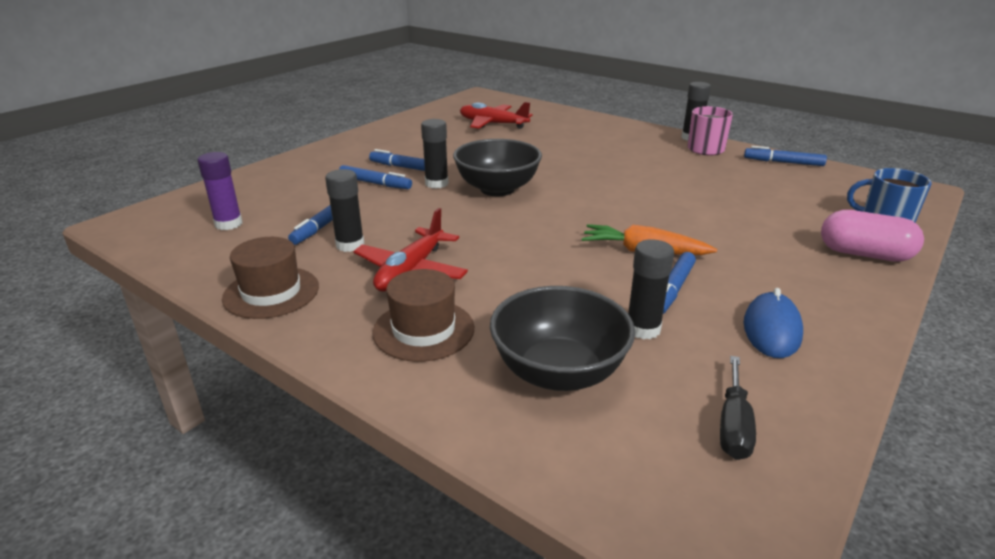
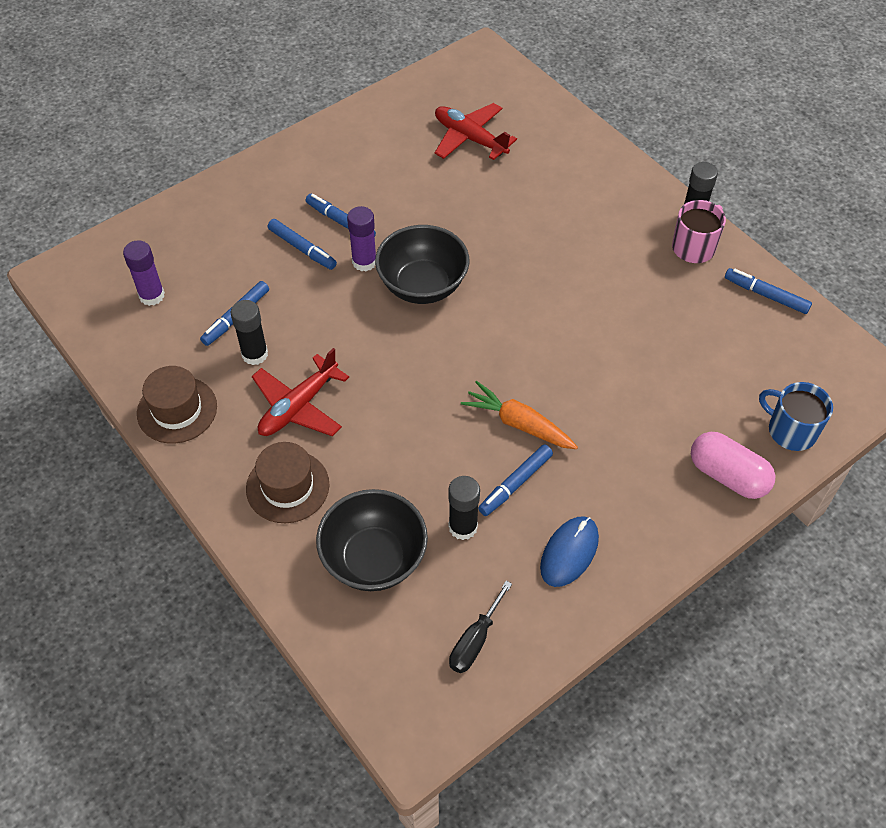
camera: 15 degrees right, 25 degrees up
black glue stick [421,119,449,189] -> purple glue stick [347,206,376,271]

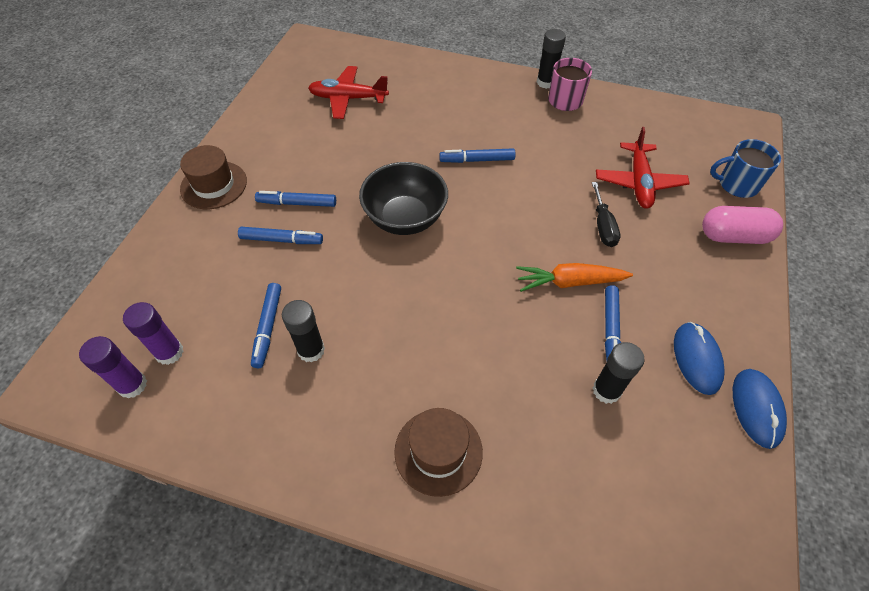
camera: 35 degrees left, 0 degrees up
brown hat [137,366,217,444] -> brown hat moved to [180,145,247,209]
red plane [252,348,349,436] -> red plane moved to [596,127,690,209]
black bowl [316,489,428,591] -> none
purple glue stick [347,206,376,271] -> purple glue stick moved to [79,336,147,398]
black screwdriver [449,581,512,673] -> black screwdriver moved to [592,182,620,247]
blue marker [725,268,812,314] -> blue marker moved to [439,148,516,163]
none -> blue mouse [733,369,787,449]

